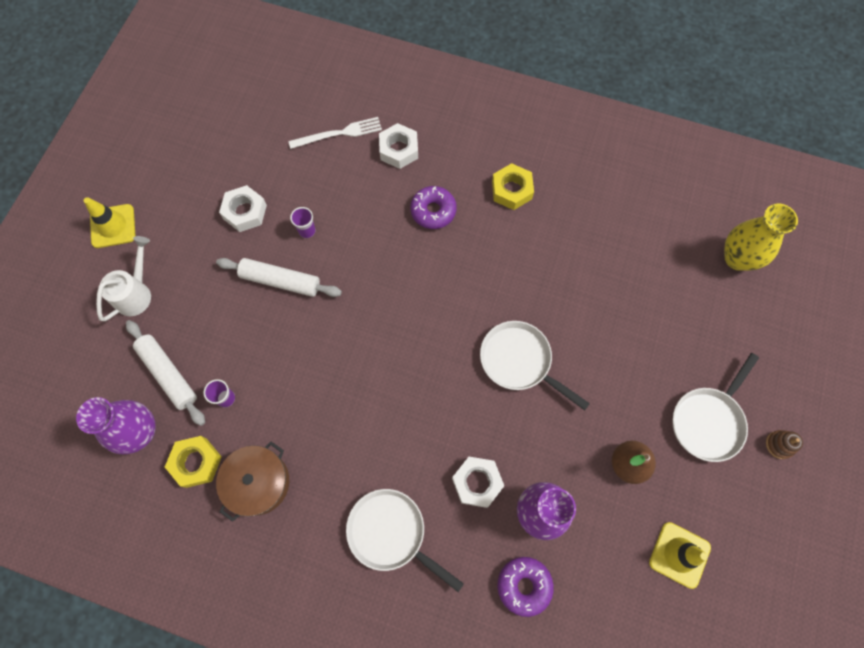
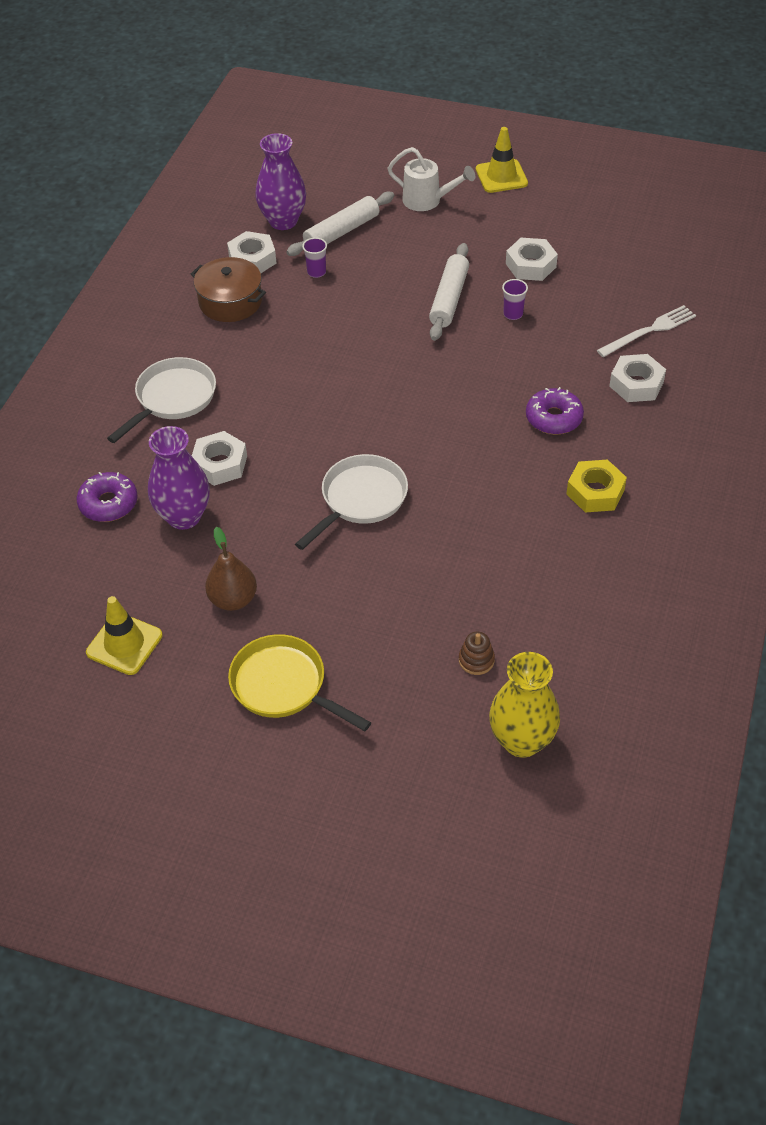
camera: 90 degrees right, 20 degrees down
yellow nut [165,436,222,488] -> white nut [227,231,276,273]
white fork [288,117,382,149] -> white fork turned 105 degrees counterclockwise [597,305,696,357]
white pan [672,353,759,462] -> yellow pan [228,634,371,731]
brown stacking toy [766,430,803,459] -> brown stacking toy moved to [459,632,495,675]

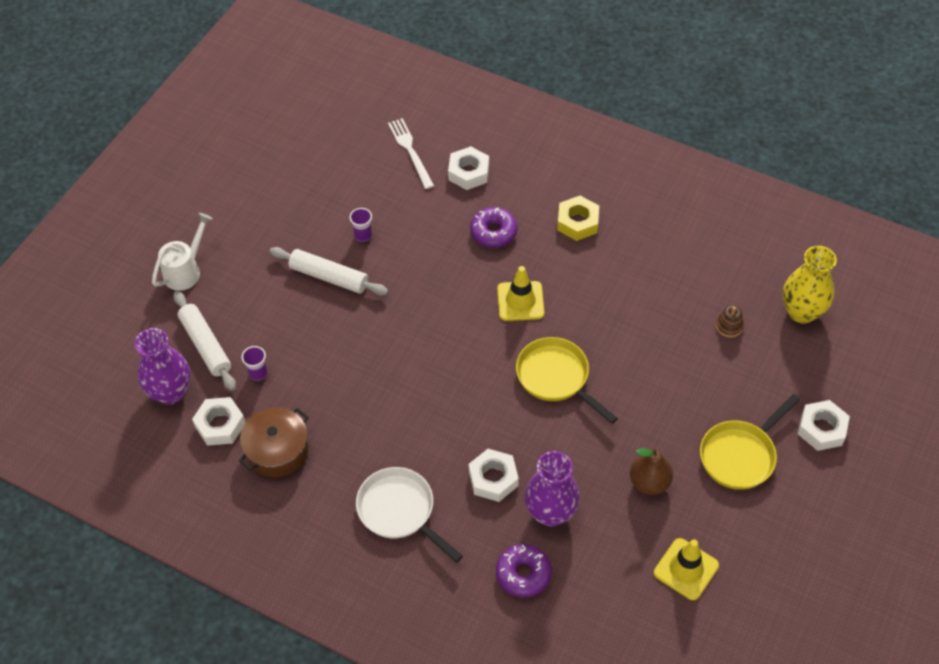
camera: 80 degrees left, 5 degrees up
white pan [295,454,408,550] -> yellow pan [516,337,618,424]
yellow traffic cone [476,127,528,193] -> yellow traffic cone moved to [497,266,544,321]
white nut [506,238,558,281] -> white nut moved to [798,400,850,451]

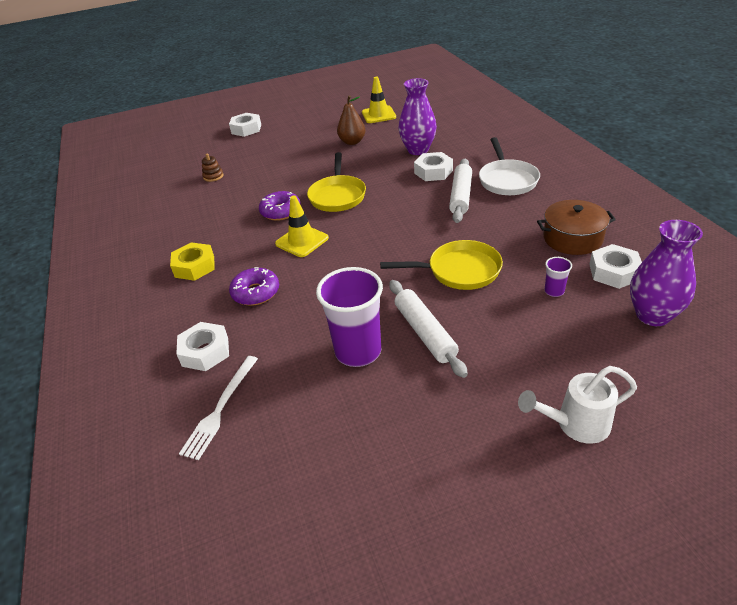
camera: 135 degrees left, 15 degrees down
white rolling pin [173,291,236,391] -> white rolling pin moved to [449,159,472,223]
purple cup [350,208,372,242] -> purple cup [316,267,383,367], size x2.28
purple donut [496,544,552,598] -> purple donut moved to [259,191,301,221]
yellow pan [700,394,800,490] -> yellow pan moved to [380,240,503,290]
yellow vase [783,246,837,324] -> none

